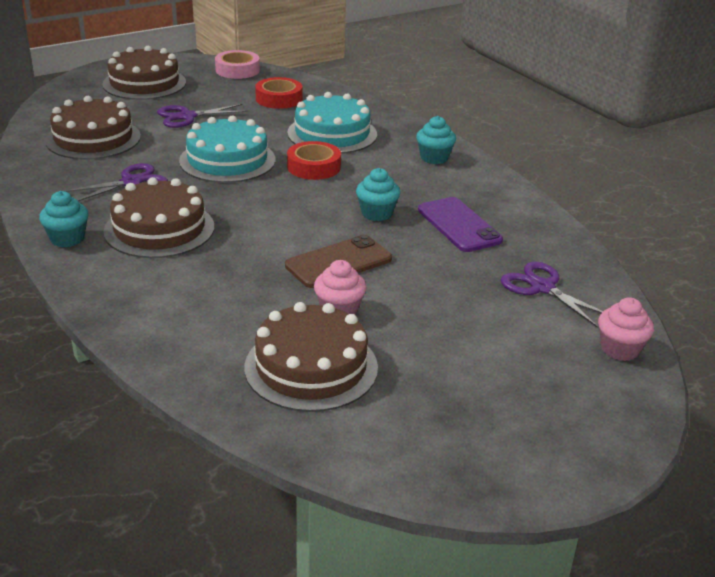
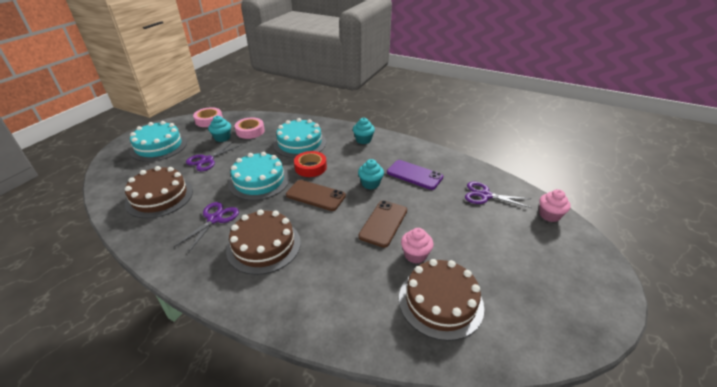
camera: 30 degrees left, 5 degrees up
turquoise cupcake [39,191,89,247] -> turquoise cupcake moved to [208,116,231,142]
brown cake [102,46,186,100] -> turquoise cake [130,121,187,162]
red tape [255,77,302,109] -> pink tape [235,118,265,139]
none -> brown phone [286,180,346,211]

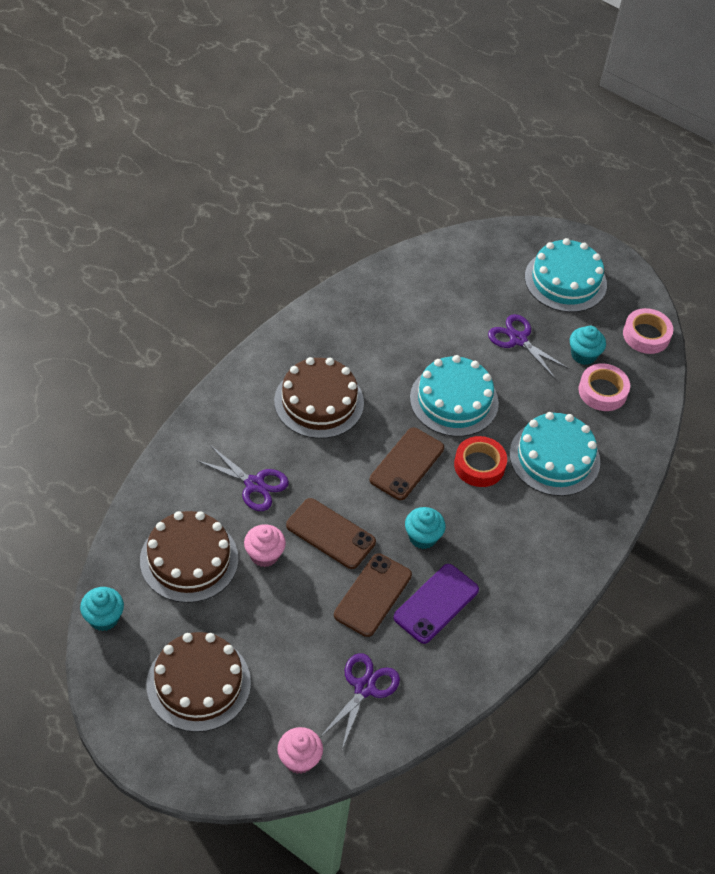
camera: 95 degrees right, 15 degrees up
brown cake [125,166,193,218] -> brown cake moved to [146,632,251,732]
purple scissors [174,202,239,253] -> purple scissors moved to [196,445,289,511]
turquoise cupcake [353,118,375,144] -> turquoise cupcake moved to [80,587,124,631]
none -> brown phone [334,554,412,637]

